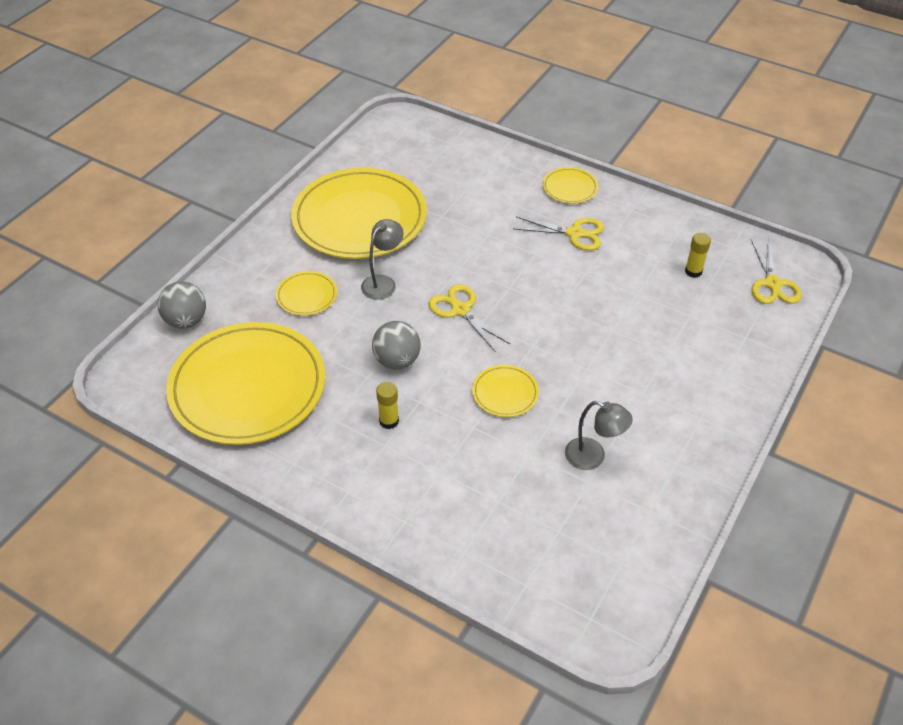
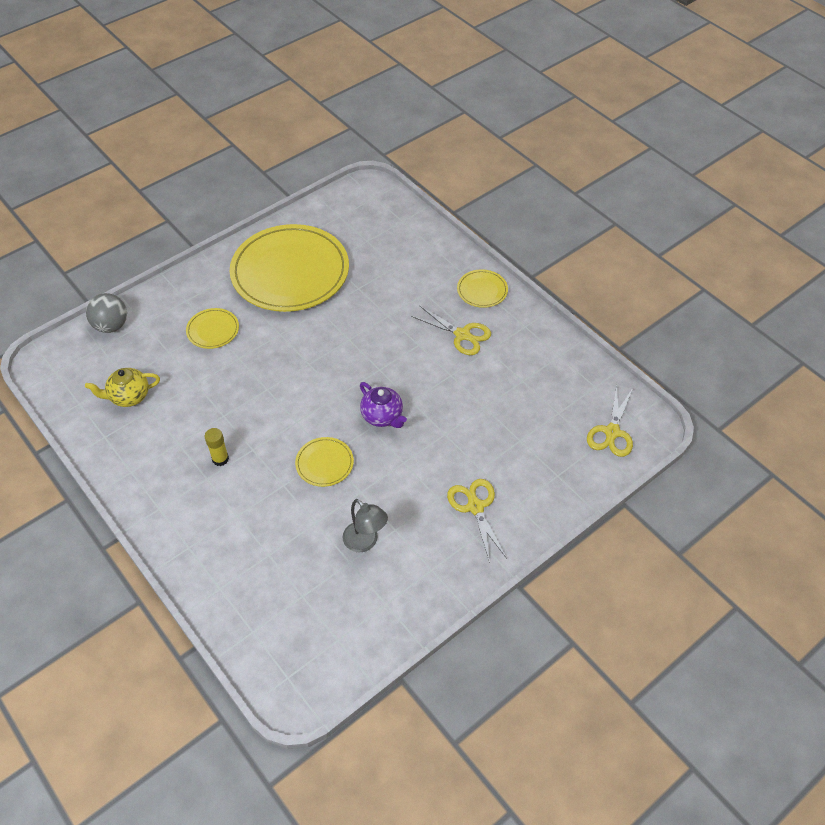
camera: 20 degrees right, 5 degrees up
yellow plate [166,322,325,445] -> yellow teapot [85,368,160,407]
grey lamp [361,219,403,300] -> none
grey ball [372,321,421,369] -> none
yellow scissors [428,284,510,352] -> yellow scissors moved to [447,479,507,563]
yellow glue stick [685,233,711,278] -> none
none -> purple teapot [360,382,407,428]

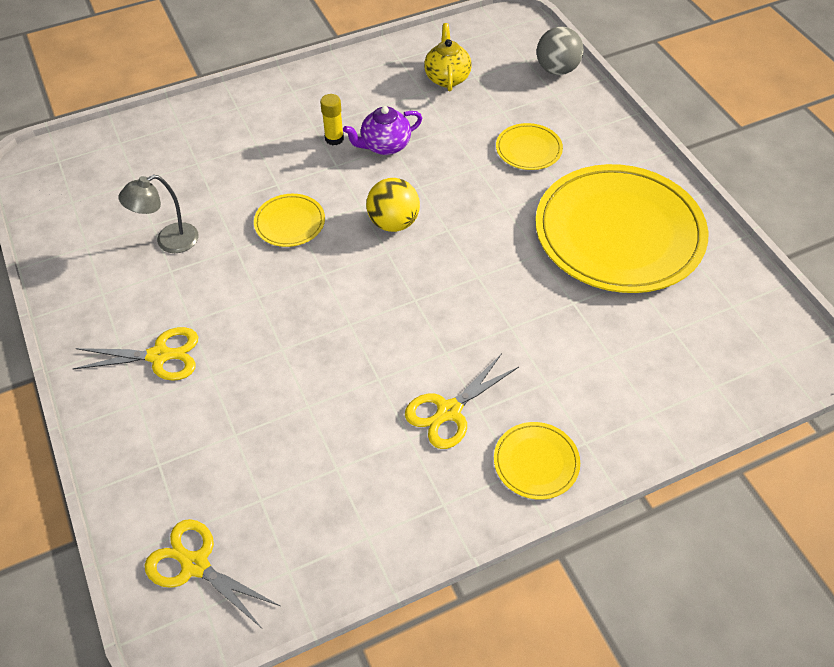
camera: 105 degrees right, 0 degrees up
purple teapot [360,382,407,428] -> purple teapot moved to [343,106,422,155]
none -> yellow ball [366,178,420,232]

